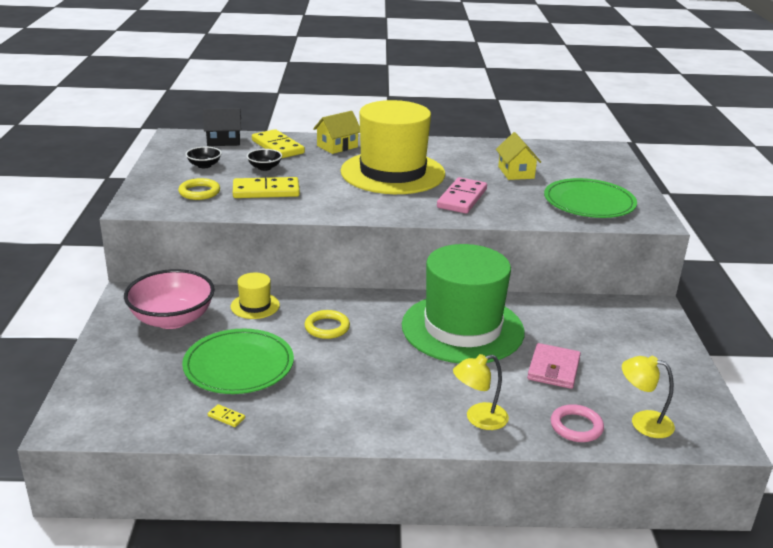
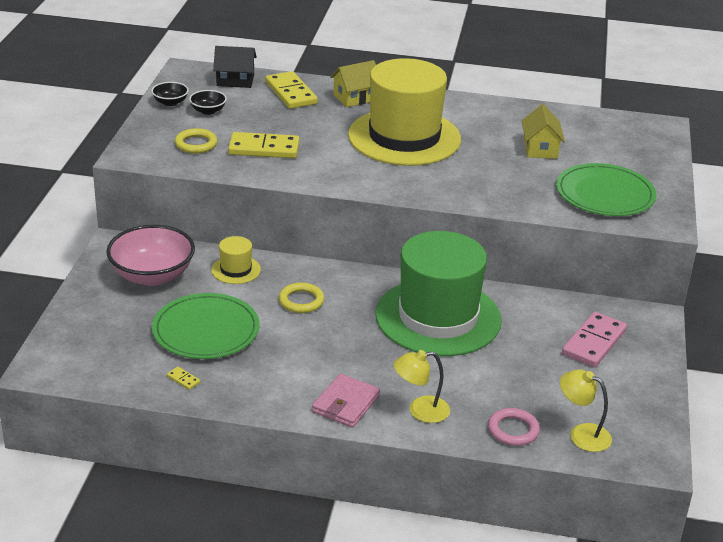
camera: 10 degrees right, 5 degrees up
black bowl [247,149,282,171] -> black bowl moved to [151,82,189,106]
pink domino [437,177,487,214] -> pink domino moved to [562,312,627,367]
pink wallet [527,343,581,389] -> pink wallet moved to [312,374,380,428]

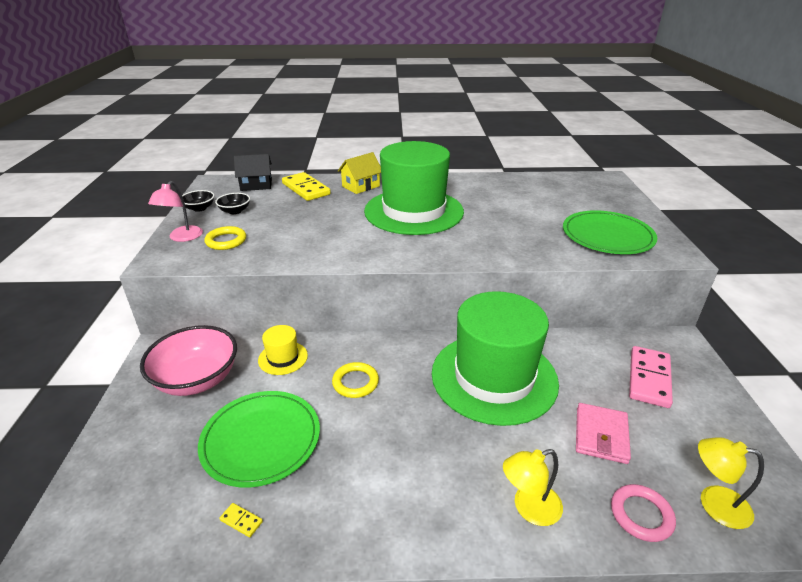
camera: 10 degrees left, 0 degrees up
yellow domino [228,132,300,158] -> none
pink wallet [312,374,380,428] -> pink wallet moved to [576,403,631,464]
yellow hat [348,58,461,166] -> green hat [364,141,464,235]
yellow house [522,104,565,159] -> none
none -> pink lamp [148,181,203,242]

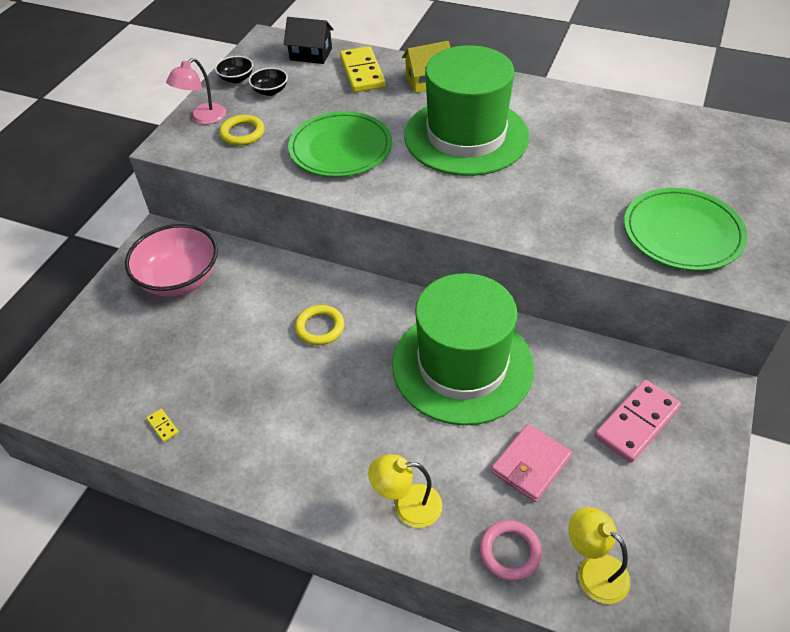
camera: 25 degrees right, 15 degrees up
green plate [198,391,320,488] -> green plate moved to [288,111,392,177]
yellow hat [258,325,308,375] -> none

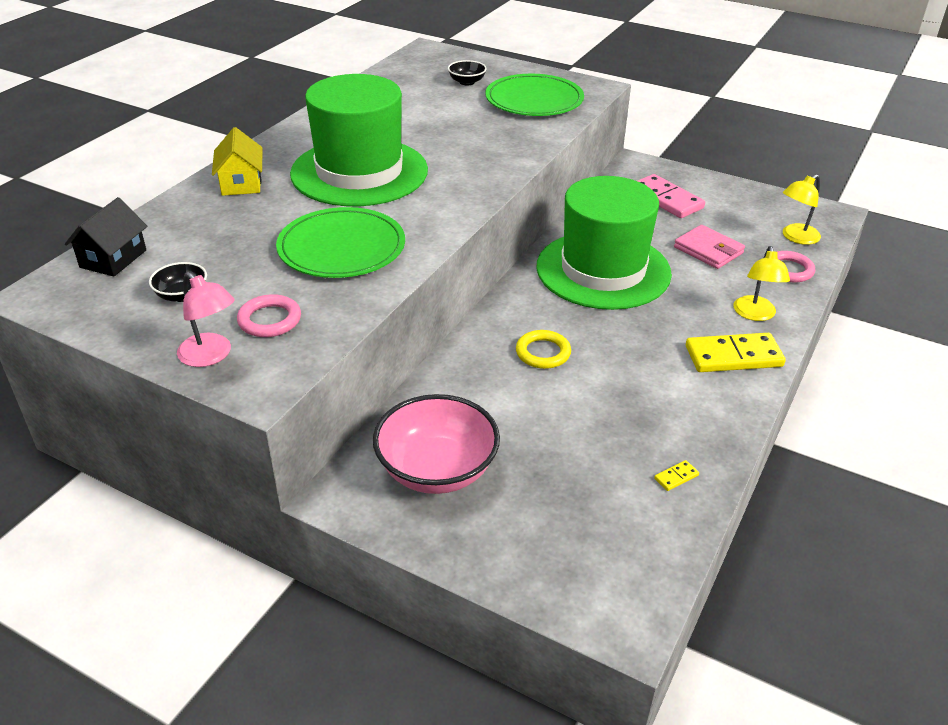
camera: 85 degrees left, 10 degrees down
black bowl [215,56,253,83] -> black bowl moved to [448,60,487,85]
yellow ring [220,115,265,146] -> pink ring [237,294,301,337]
yellow domino [340,46,386,92] -> yellow domino moved to [686,333,786,372]

